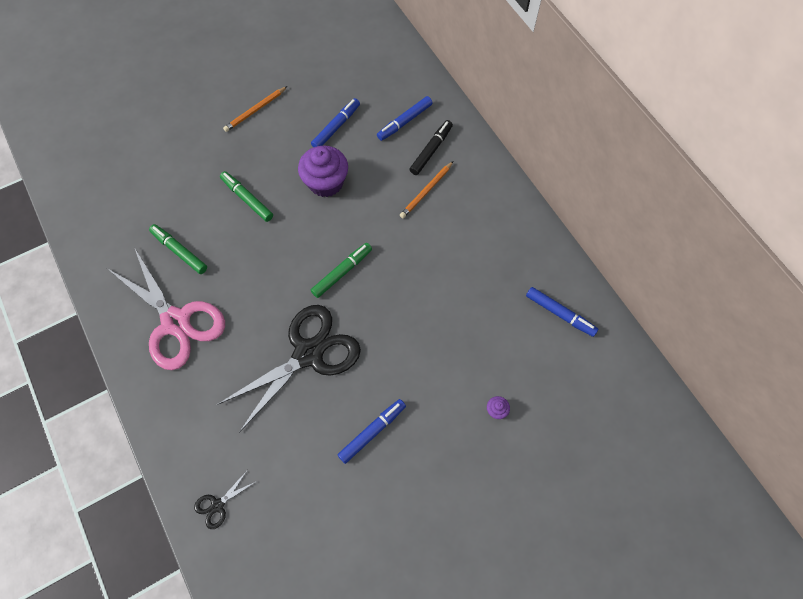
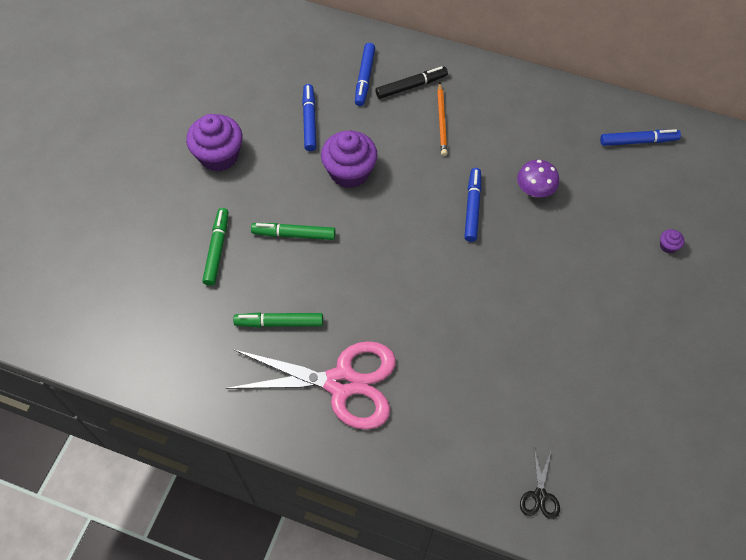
camera: 40 degrees left, 5 degrees down
black scissors [217,305,361,433] -> none
orange pencil [223,86,287,132] -> purple cupcake [186,114,242,172]
green marker [311,243,372,298] -> green marker moved to [202,208,228,286]
blue marker [338,399,406,464] -> blue marker moved to [464,168,481,242]
black marker [410,120,453,175] -> black marker turned 75 degrees clockwise [375,66,448,99]
none -> purple mushroom [517,160,559,197]

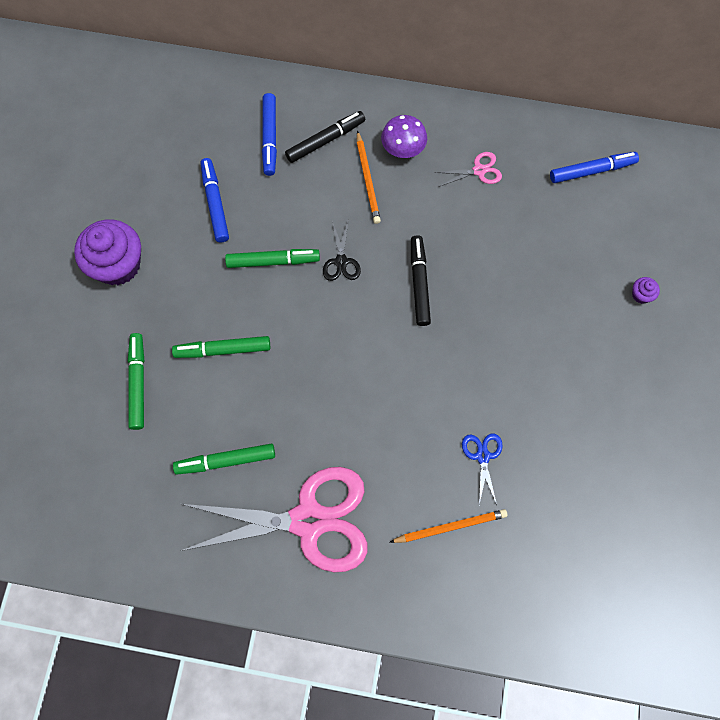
camera: 10 degrees left, 10 degrees up
purple cupcake [321,131,378,188] -> green marker [225,249,320,268]
blue marker [464,168,481,242] -> black marker [411,235,431,326]
purple mushroom [517,160,559,197] -> purple mushroom moved to [381,115,427,158]
black scissors [520,448,560,519] -> black scissors moved to [323,221,361,281]
none -> orange pencil [389,509,508,543]
none -> pink scissors [434,152,502,187]
none -> blue scissors [462,434,503,505]

